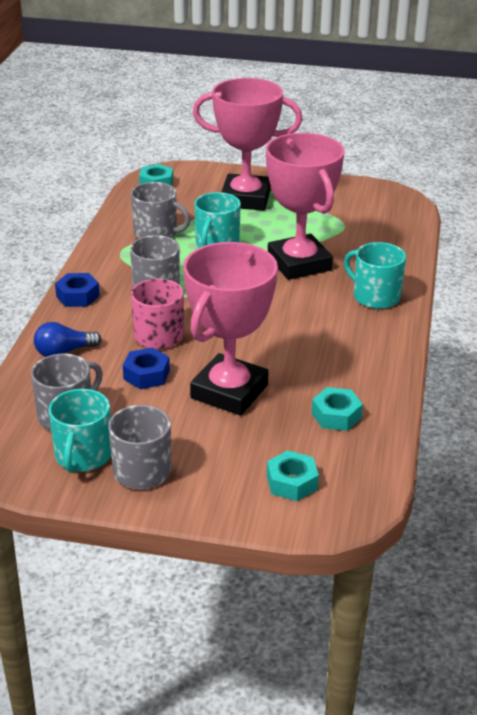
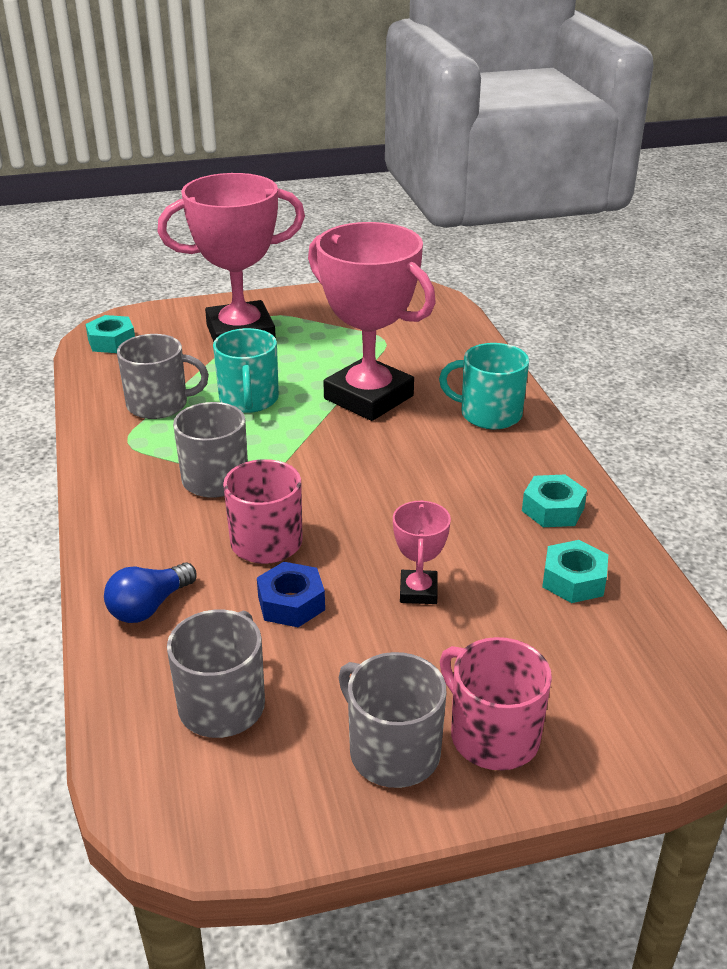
camera: 25 degrees left, 0 degrees up
turquoise mug [49,389,111,473] -> none
blue nut [55,273,100,307] -> none
pink trophy [183,242,278,416] -> pink trophy [393,500,451,604], size x0.44
turquoise nut [267,450,319,501] -> turquoise nut moved to [522,475,587,527]
none -> pink mug [440,637,552,770]

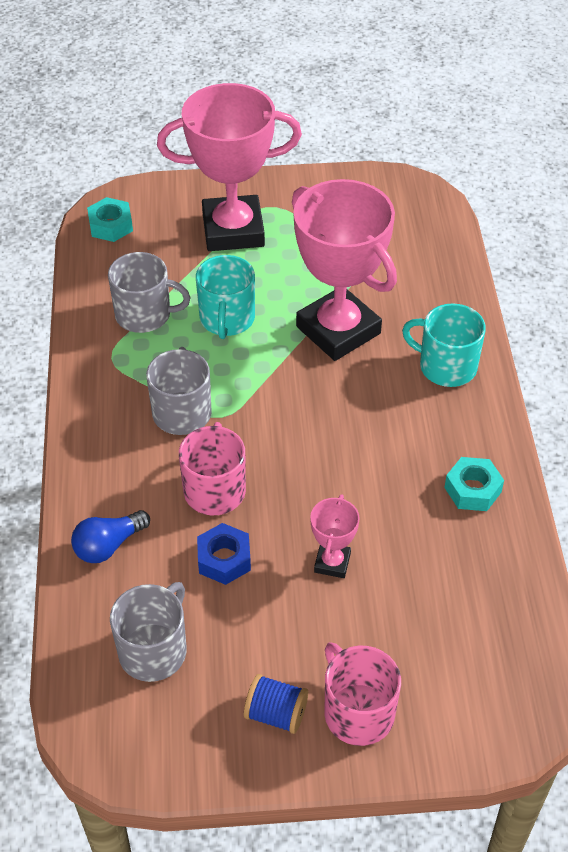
camera: 10 degrees right, 15 degrees up
grey mug [339,652,446,788] -> blue spool [244,674,308,734]
turquoise nut [542,540,608,603] -> none

